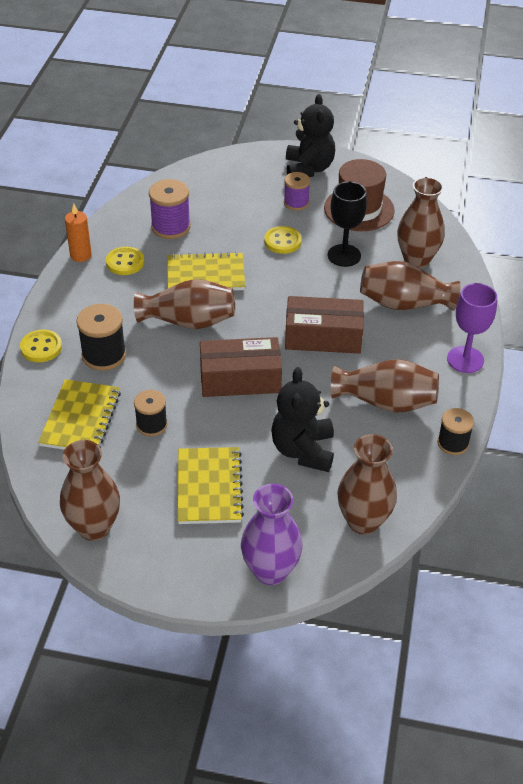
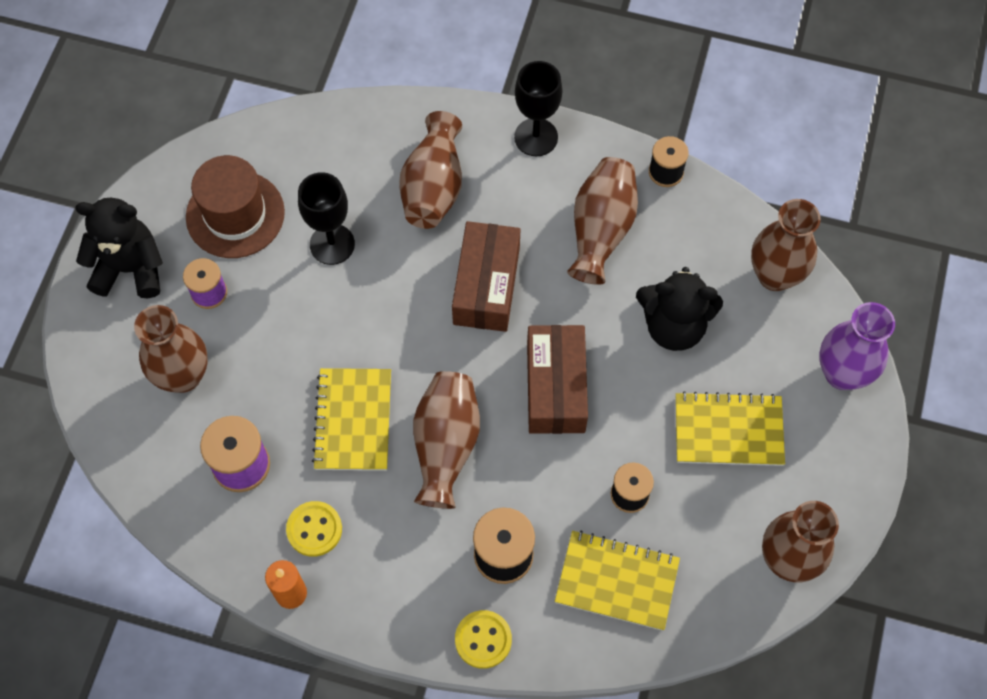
camera: 85 degrees left, 20 degrees up
yellow button [264,226,302,254] -> none
brown vase [397,177,445,268] -> brown vase moved to [134,305,208,393]
purple goblet [447,283,497,373] -> black goblet [514,61,562,156]

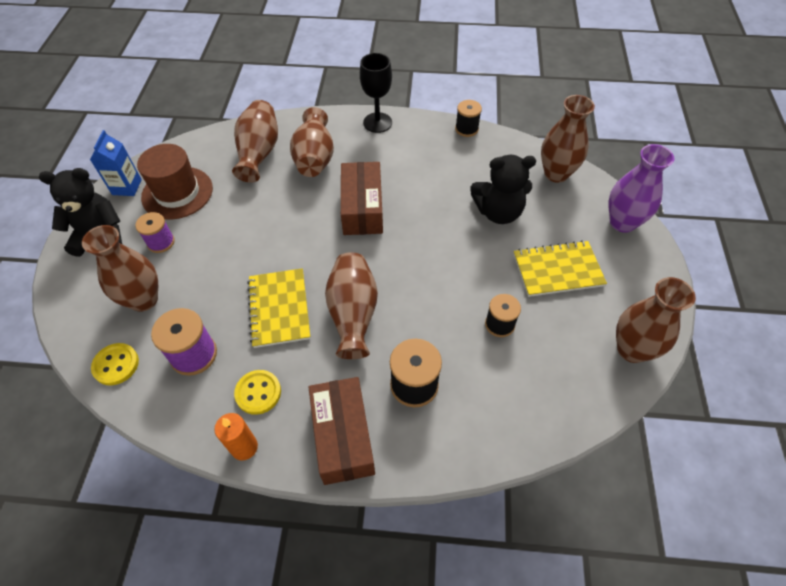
camera: 10 degrees left, 10 degrees down
black goblet [298,172,355,265] -> none
yellow button [455,610,512,669] -> yellow button moved to [91,343,139,385]
brown box [527,325,588,434] -> brown box moved to [308,377,375,485]
yellow notebook [555,531,680,631] -> none
brown vase [567,157,638,285] -> brown vase moved to [232,100,278,183]
none -> blue carton [90,130,142,196]

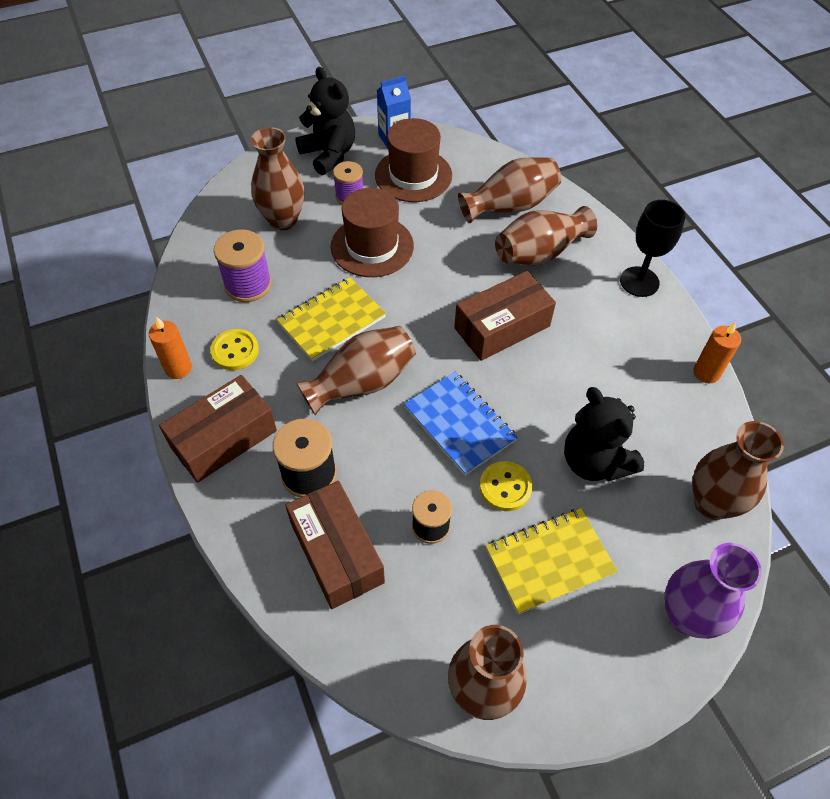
camera: 60 degrees right, 0 degrees up
yellow button [91,343,139,385] -> yellow button moved to [480,461,533,511]
black spool [455,100,482,137] -> orange candle [693,322,741,383]
yellow notebook [514,240,607,297] -> yellow notebook turned 75 degrees counterclockwise [486,508,618,614]
none -> brown box [285,481,385,609]
none -> brown hat [331,188,414,277]
none -> blue notebook [404,372,518,476]

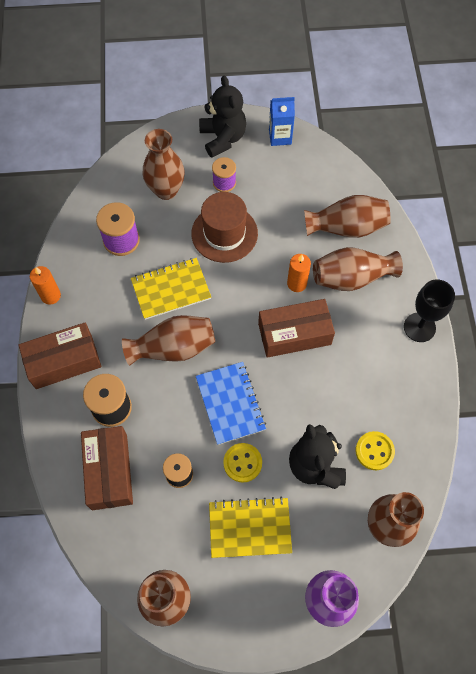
camera: 20 degrees right, 10 degrees up
yellow button [210,329,259,370] -> yellow button moved to [355,431,395,470]
brown hat [375,118,452,202] -> none
orange candle [693,322,741,383] -> orange candle moved to [287,254,311,292]

